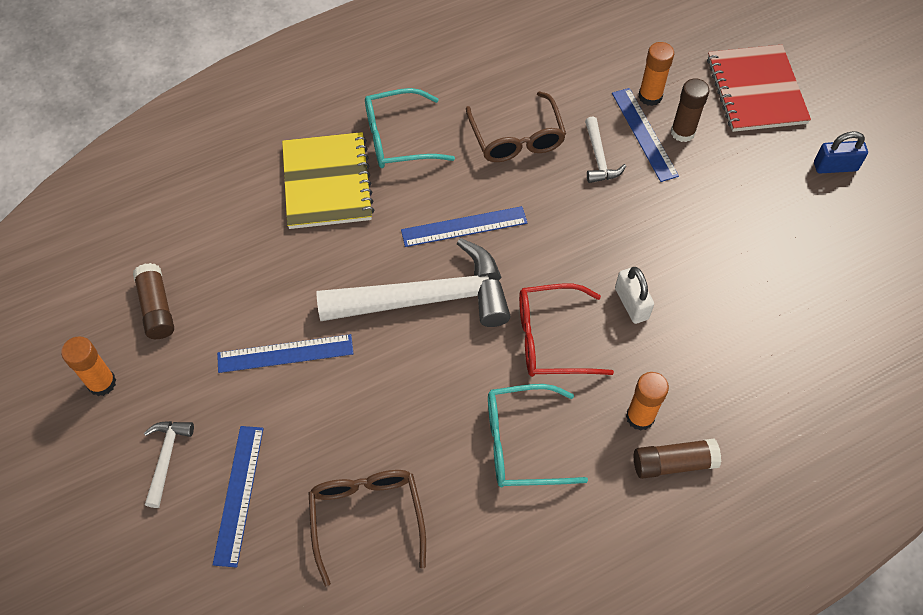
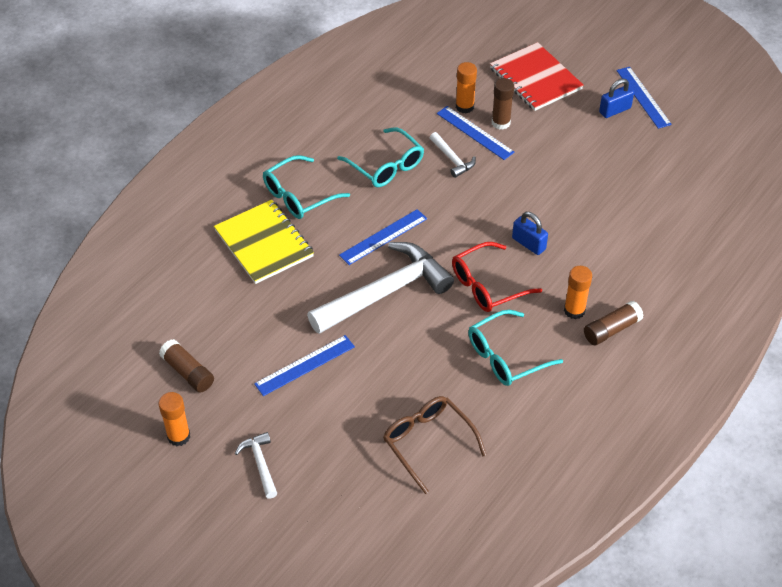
camera: 25 degrees left, 10 degrees down
blue ruler [213,426,264,568] -> blue ruler moved to [616,67,672,129]
brown glasses [466,91,566,162] -> turquoise glasses [337,127,424,187]
white padlock [615,267,654,324] -> blue padlock [512,212,548,255]

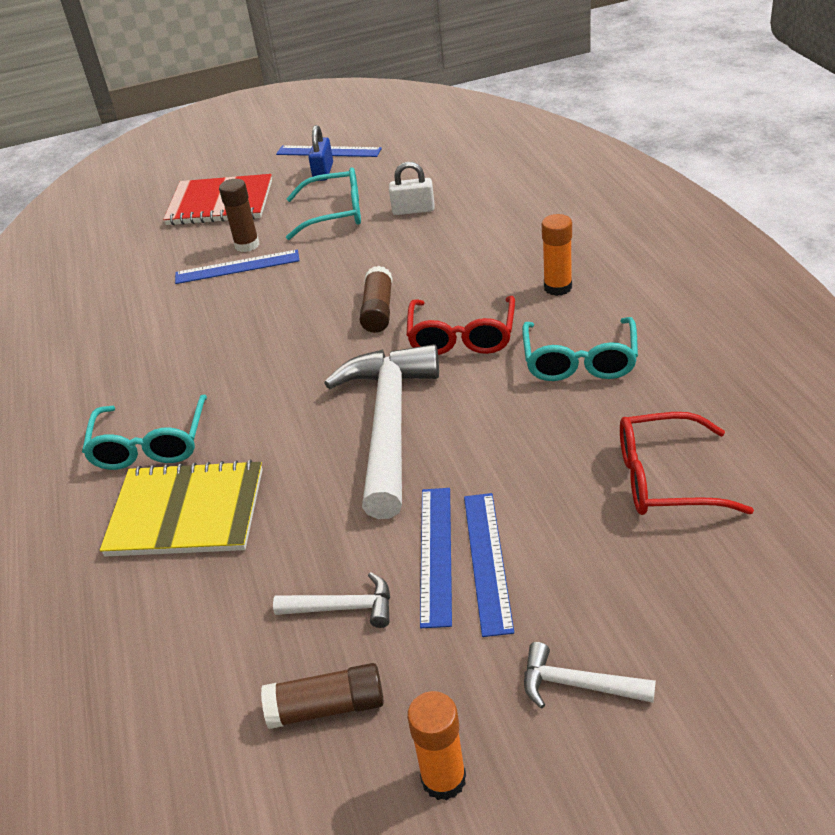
camera: 50 degrees left, 10 degrees down
turquoise glasses [337,127,424,187] -> turquoise glasses moved to [286,167,361,240]
blue ruler [339,209,427,265] -> blue ruler moved to [464,493,514,637]
brown glasses [383,396,486,494] -> red glasses [620,412,754,515]
white hammer [430,132,476,178] -> white hammer moved to [273,572,390,628]
orange glue stick [456,62,477,114] -> none
blue padlock [512,212,548,255] -> none
brown glue stick [584,301,644,345] -> brown glue stick moved to [359,266,393,333]
none -> white padlock [389,162,435,215]

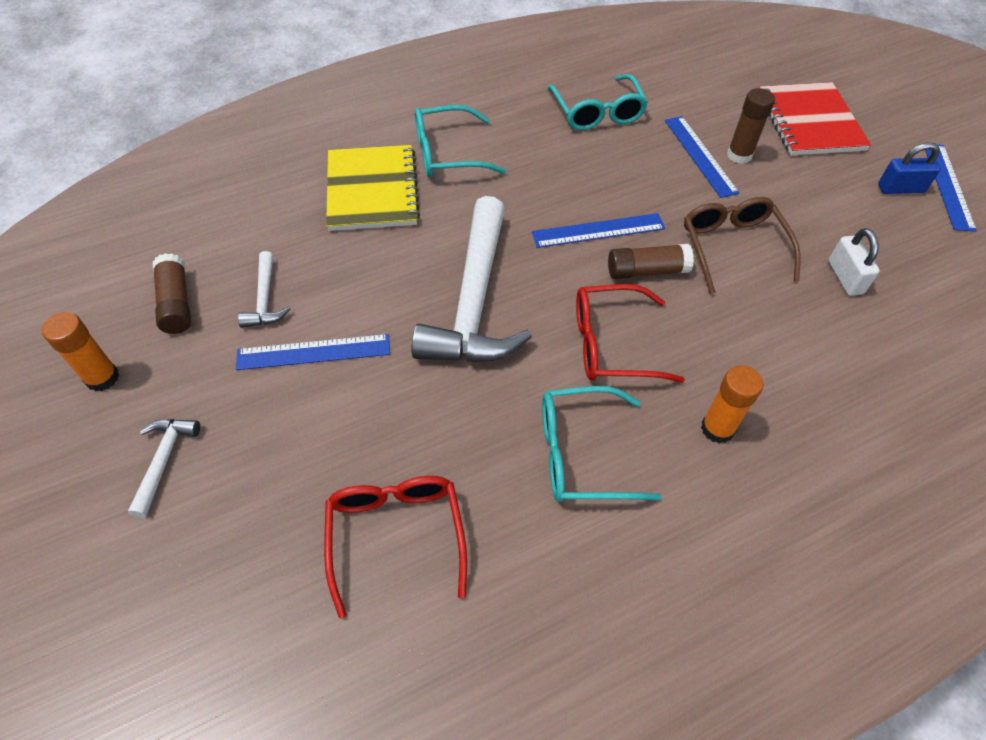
camera: 75 degrees right, 15 degrees up
turquoise glasses [286,167,361,240] -> turquoise glasses moved to [547,74,648,130]
white hammer [324,344,439,519] -> white hammer turned 105 degrees clockwise [411,196,532,362]
blue ruler [464,493,514,637] -> blue ruler moved to [532,213,665,248]
none -> brown glasses [684,197,801,294]

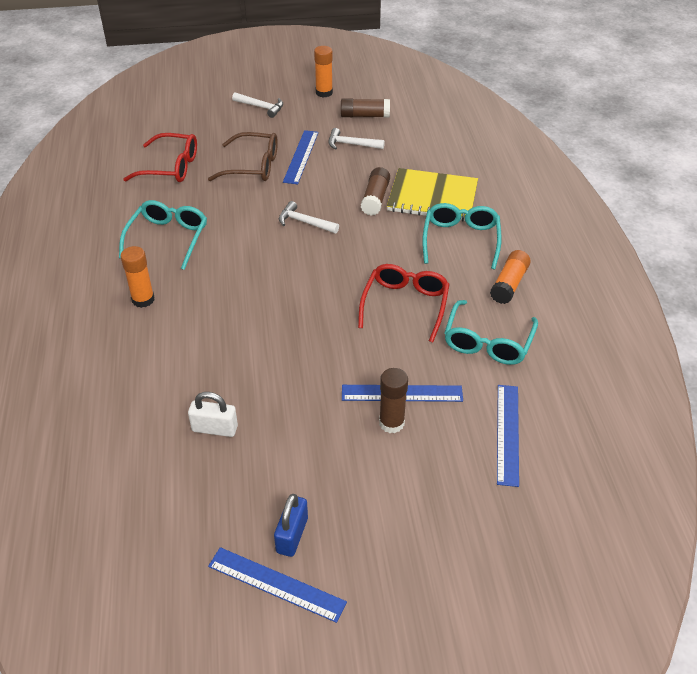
camera: 110 degrees right, 10 degrees down
white hammer [411,196,532,362] -> white hammer [279,201,339,234], size x0.44
blue ruler [532,213,665,248] -> blue ruler moved to [497,385,519,487]
turquoise glasses [547,74,648,130] -> turquoise glasses turned 75 degrees counterclockwise [444,300,538,365]
red glasses [576,284,685,383] -> red glasses moved to [358,264,450,342]
brown glue stick [608,244,694,279] -> brown glue stick moved to [361,167,390,216]
brown glasses [684,197,801,294] -> brown glasses moved to [208,132,278,181]
red notebook [759,82,871,155] -> none
none -> orange glue stick [490,250,531,304]

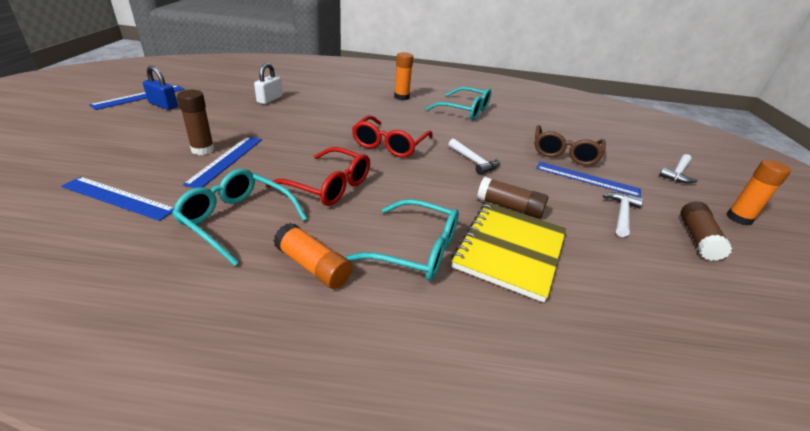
camera: 100 degrees right, 10 degrees down
red glasses [124,133,197,182] -> red glasses moved to [352,115,433,158]
white hammer [279,201,339,234] -> white hammer turned 105 degrees clockwise [448,139,500,175]

